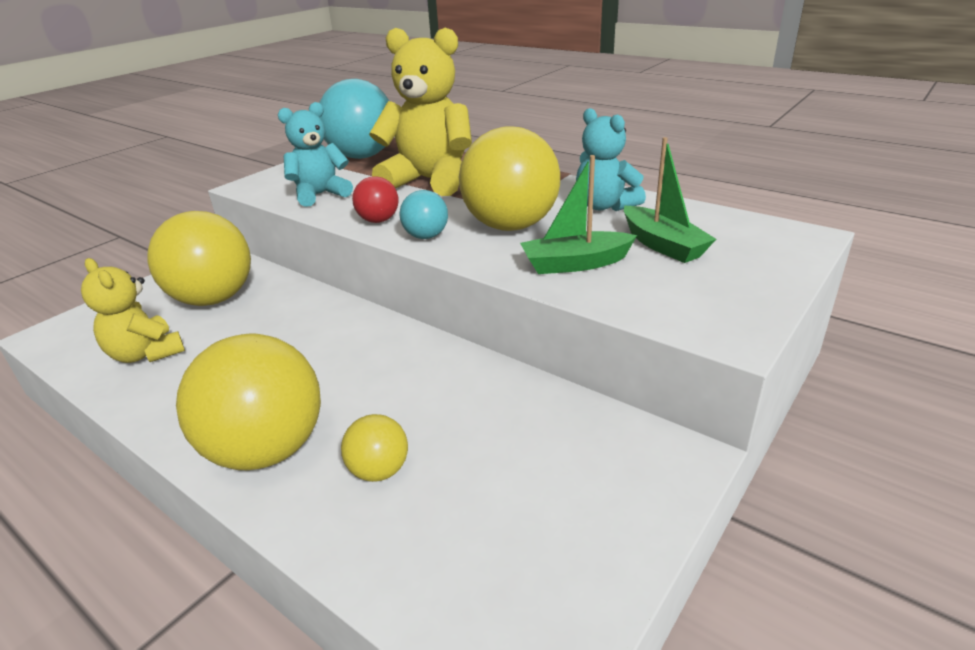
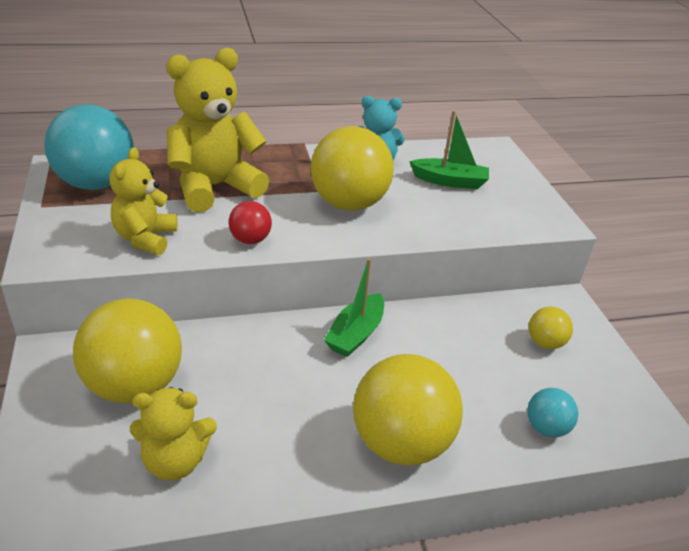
camera: 55 degrees left, 5 degrees up
turquoise teddy bear [278,102,353,207] -> yellow teddy bear [109,147,177,255]
yellow ball [341,414,408,482] -> yellow ball moved to [529,307,573,349]
turquoise ball [400,190,448,239] -> turquoise ball moved to [527,388,578,438]
green boat [520,155,637,274] -> green boat moved to [324,258,384,357]

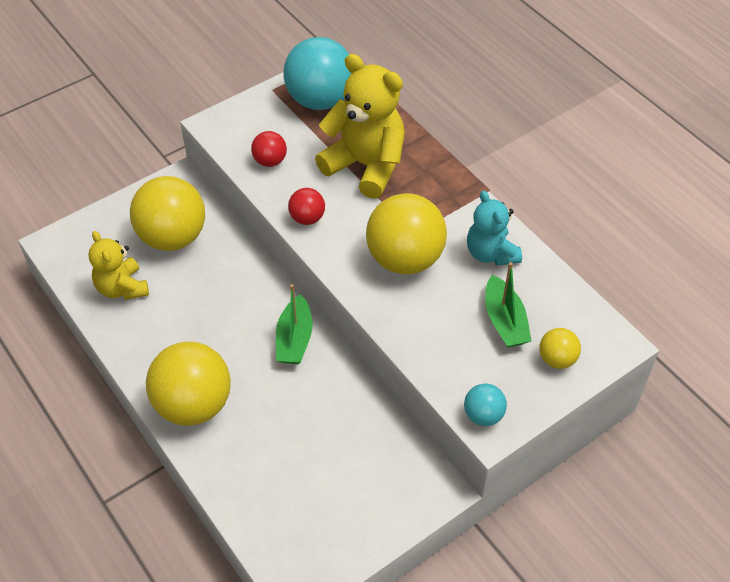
camera: 70 degrees right, 15 degrees up
yellow teddy bear [109,147,177,255] -> red ball [251,131,287,167]
green boat [324,258,384,357] -> green boat turned 90 degrees counterclockwise [276,284,313,364]
turquoise ball [527,388,578,438] -> turquoise ball moved to [464,383,507,426]
yellow ball [529,307,573,349] -> yellow ball moved to [539,328,581,369]

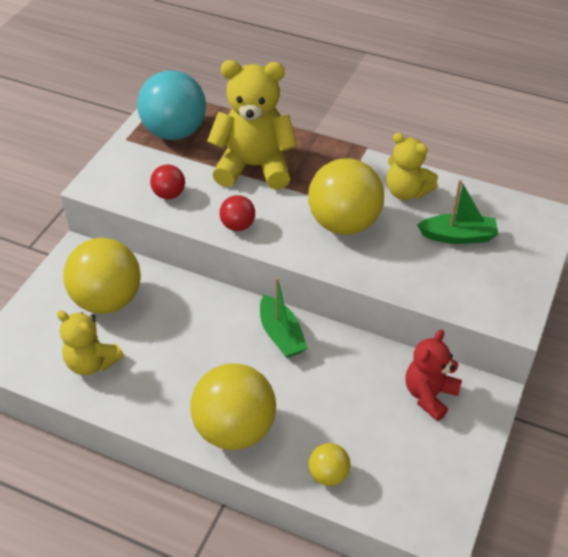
camera: 30 degrees left, 5 degrees down
turquoise ball [464,383,507,426] -> none
turquoise teddy bear [467,191,522,266] -> yellow teddy bear [387,133,438,200]
green boat [485,262,532,348] -> green boat turned 45 degrees counterclockwise [417,180,498,244]
yellow ball [539,328,581,369] -> yellow ball moved to [309,443,351,486]
none -> red teddy bear [406,330,462,421]

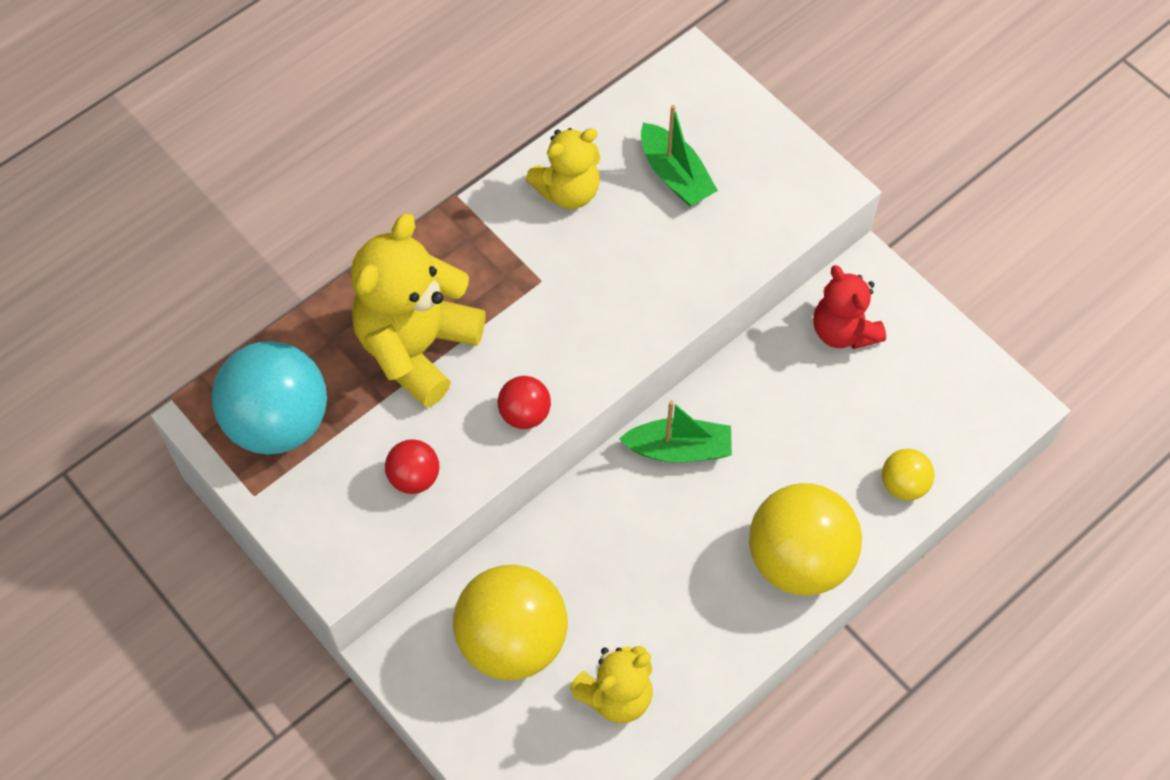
camera: 65 degrees left, 15 degrees up
yellow ball [308,158,384,235] -> none
green boat [417,180,498,244] -> green boat turned 120 degrees clockwise [641,105,718,207]

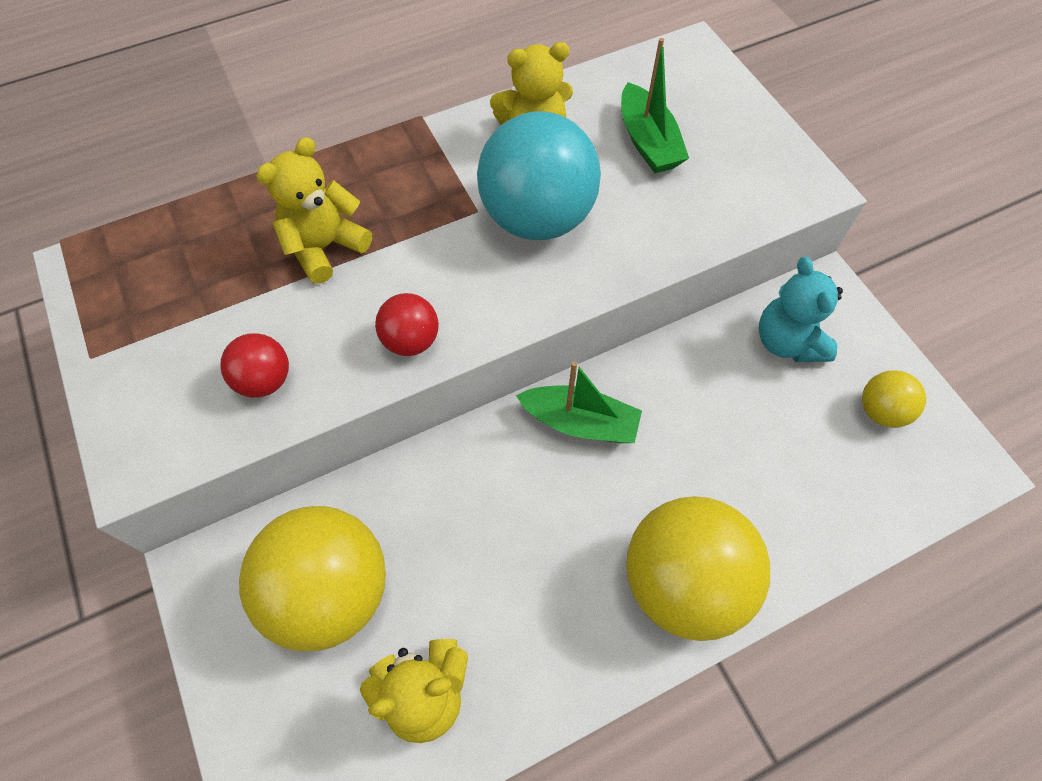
camera: 15 degrees right, 0 degrees up
turquoise ball [212,341,327,454] -> turquoise ball moved to [477,111,601,240]
yellow teddy bear [351,213,486,408] -> yellow teddy bear [256,137,372,284], size x0.61
red teddy bear [813,265,886,349] -> turquoise teddy bear [759,257,843,362]
yellow ball [882,449,935,501] -> yellow ball moved to [862,370,926,428]

